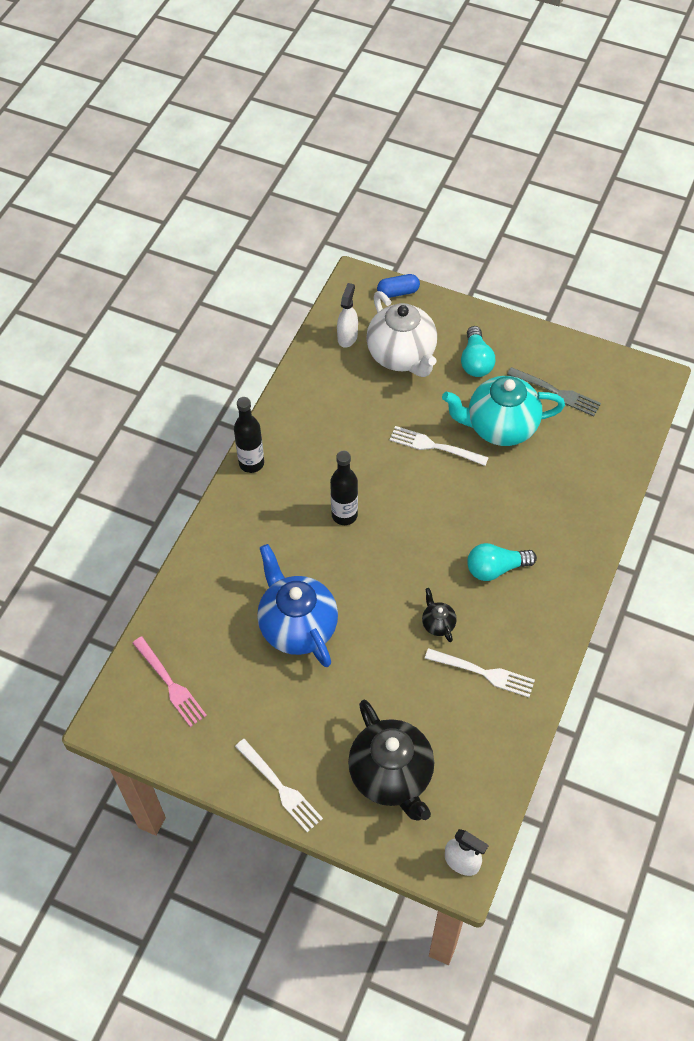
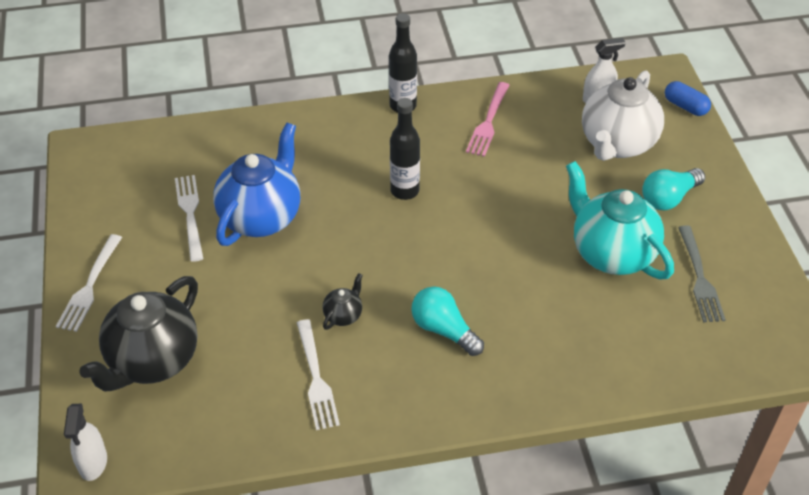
camera: 55 degrees right, 10 degrees down
pink fork [133,637,207,727] -> pink fork moved to [466,82,509,157]
white fork [389,426,489,466] -> white fork moved to [175,175,203,262]

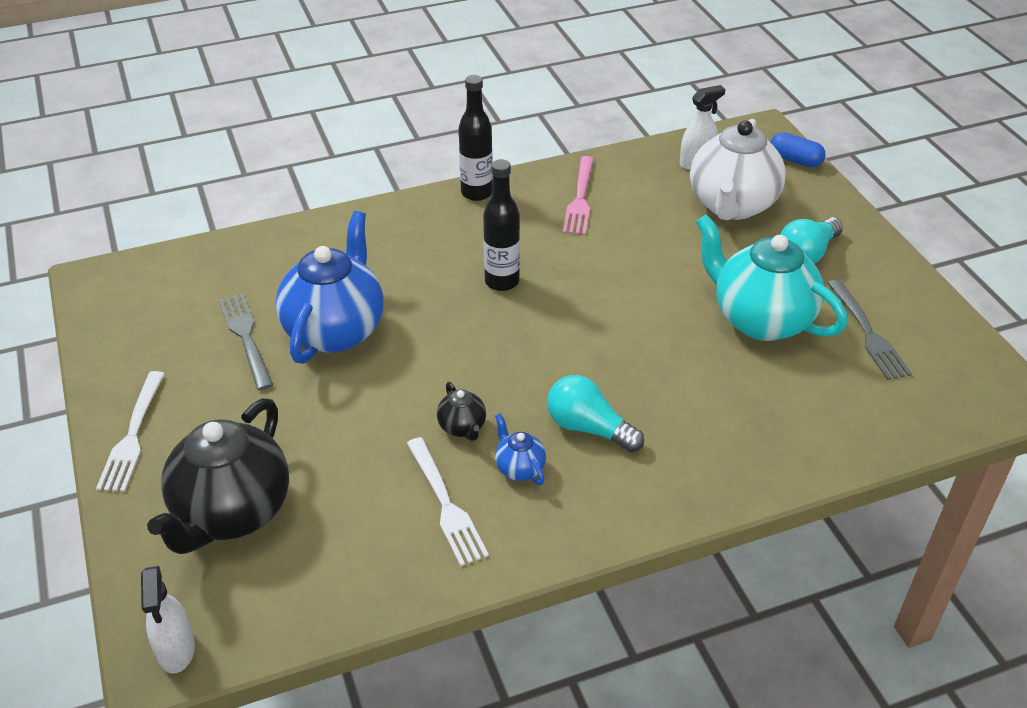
camera: 10 degrees left, 5 degrees down
white fork [175,175,203,262] -> grey fork [219,293,273,390]
black teapot [322,273,363,330] -> black teapot turned 135 degrees clockwise [437,382,486,441]
none -> blue teapot [495,413,546,485]

